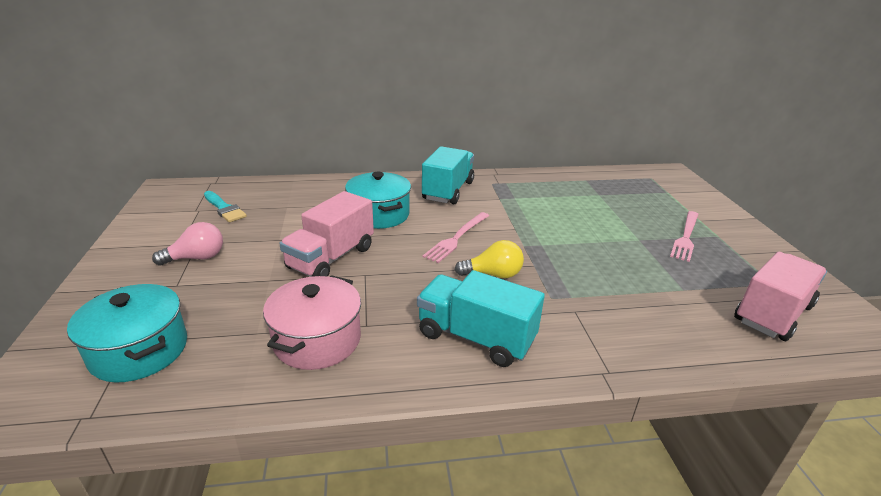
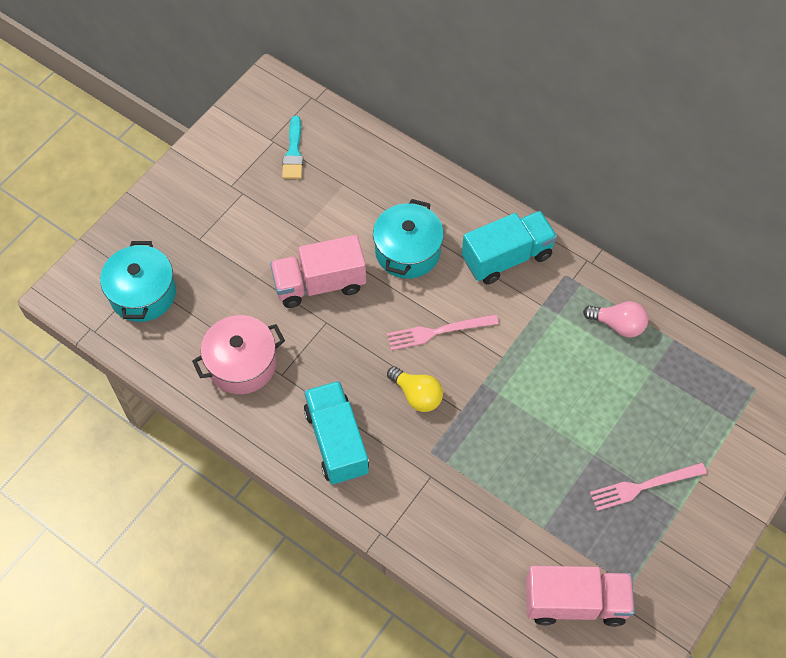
camera: 45 degrees right, 30 degrees up
pink light bulb [152,222,223,265] -> pink light bulb moved to [583,301,648,337]

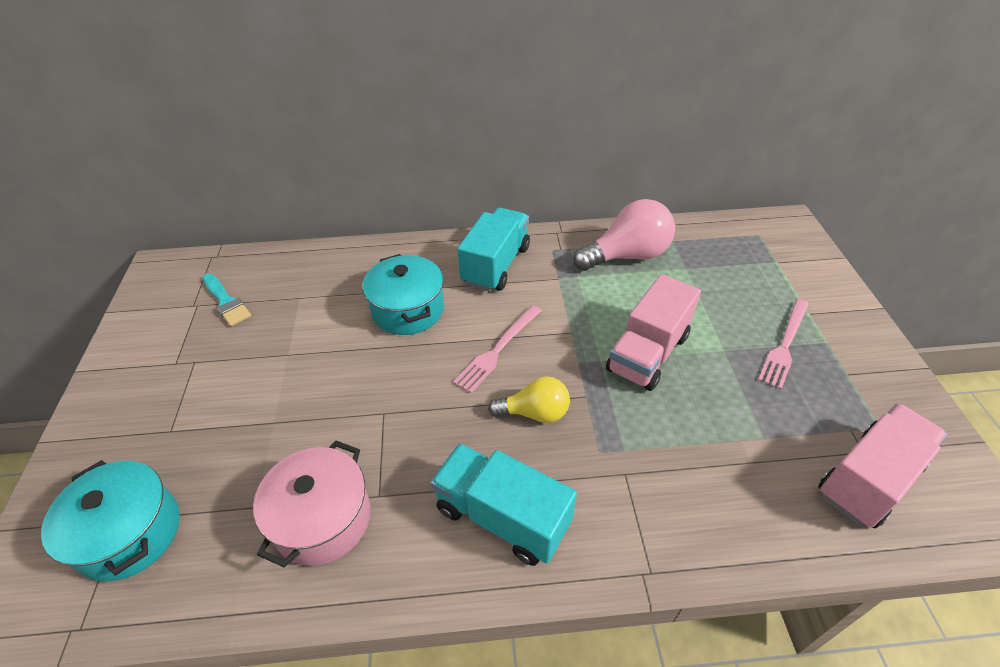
camera: 40 degrees left, 15 degrees down
pink truck [270,235,366,308] -> pink truck moved to [606,274,701,391]
pink light bulb [583,301,648,337] -> pink light bulb [573,199,675,271], size x1.64

